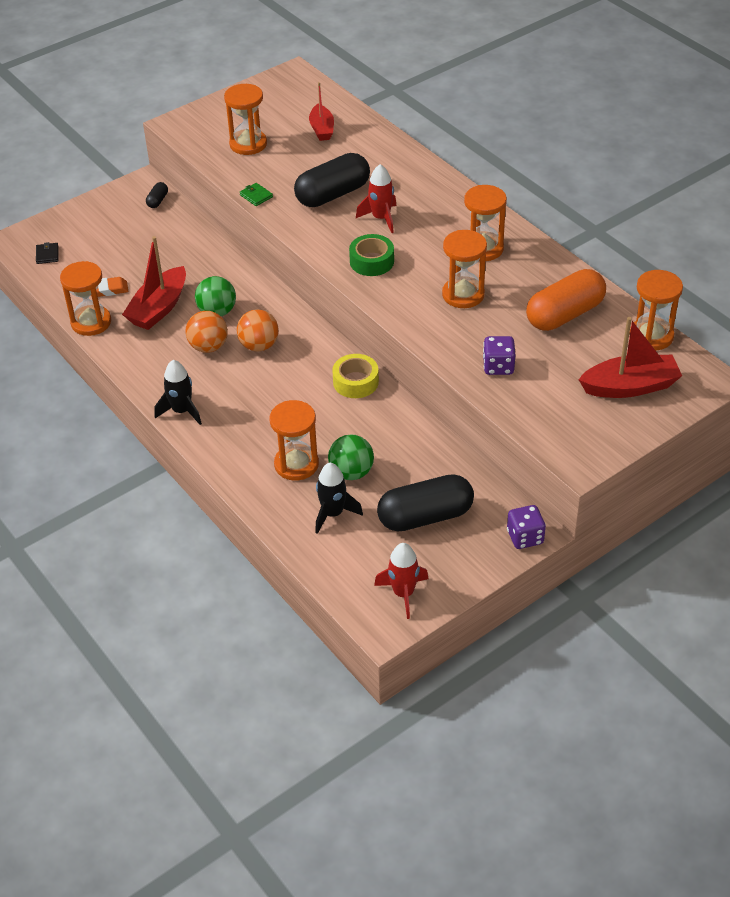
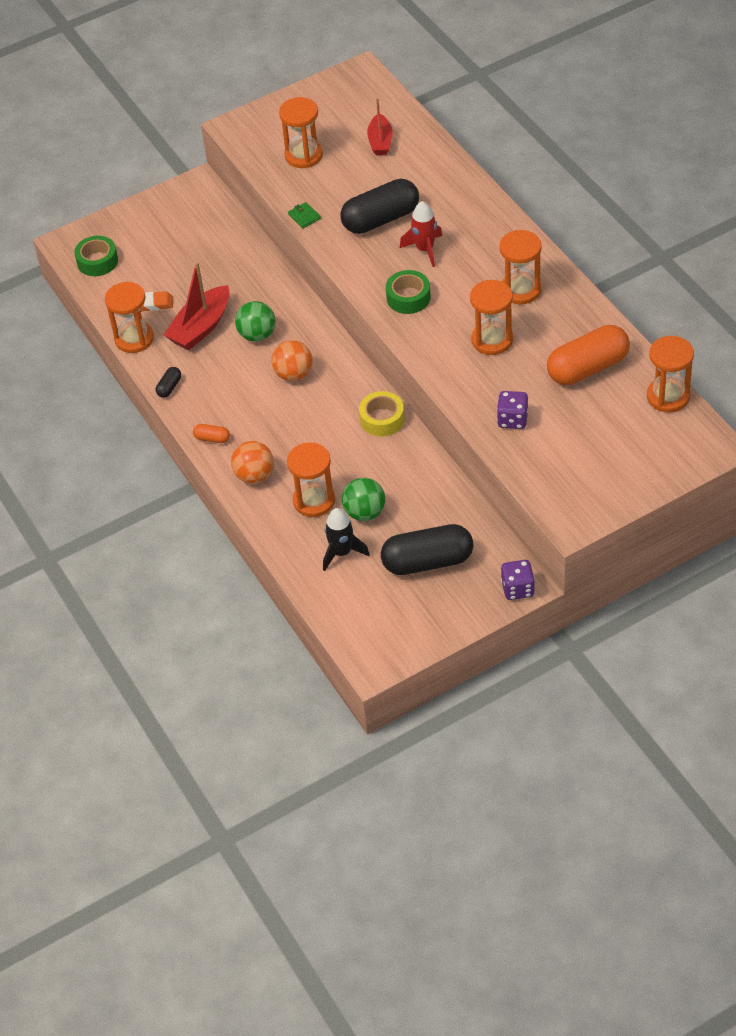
camera: 10 degrees right, 5 degrees up
black wallet [36,242,59,264] -> green tape [74,236,118,276]
black capsule [146,182,168,208] -> black capsule moved to [156,367,181,398]
black rocket [155,360,202,425] -> orange capsule [193,424,230,443]
orange ball [186,311,228,353] -> orange ball moved to [231,441,274,484]
red rocket [374,543,428,619] -> none
red boat [578,317,682,398] -> none

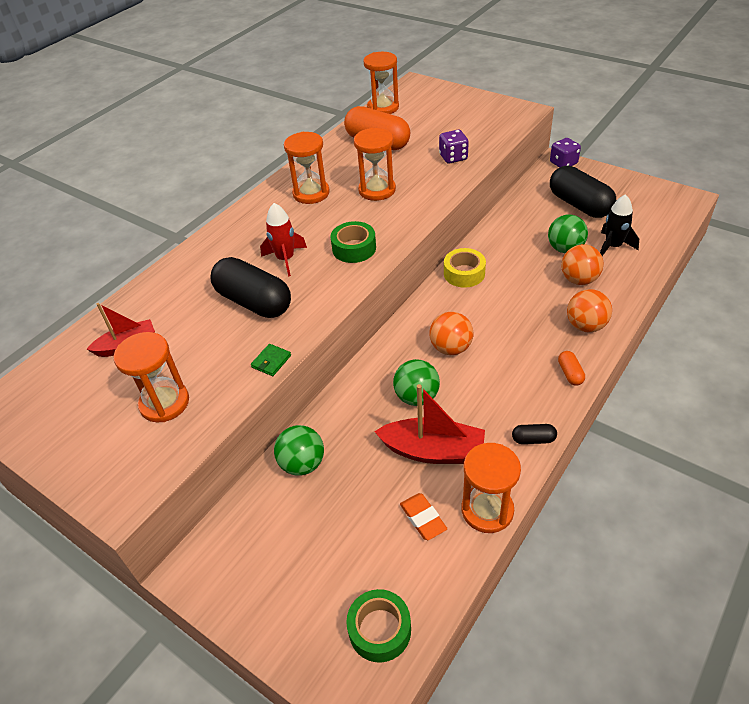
camera: 115 degrees left, 5 degrees down
orange hourglass [287,442,335,517] -> orange ball [561,244,604,285]
none -> green ball [274,425,324,476]

